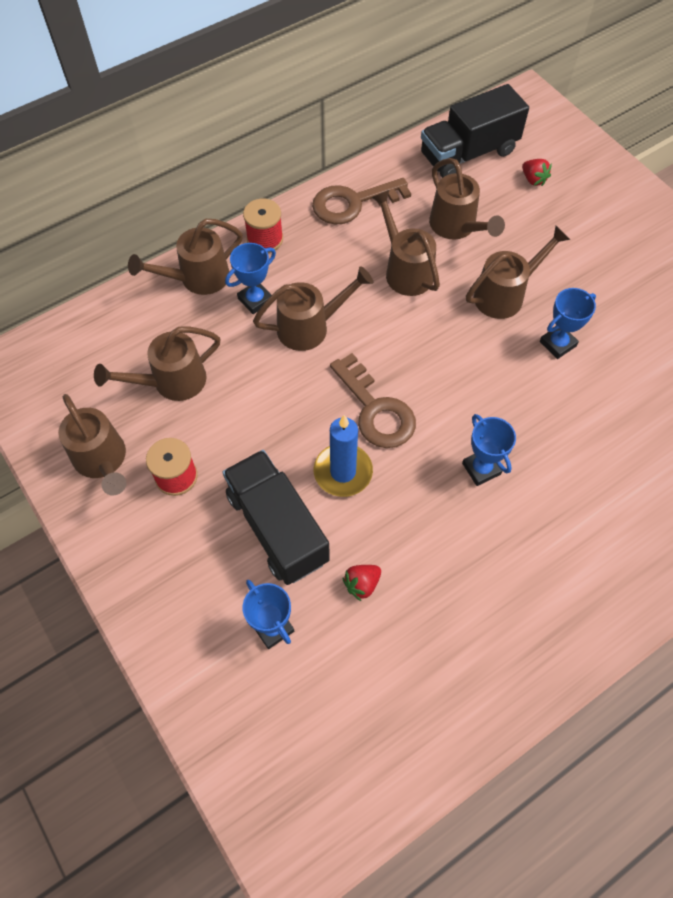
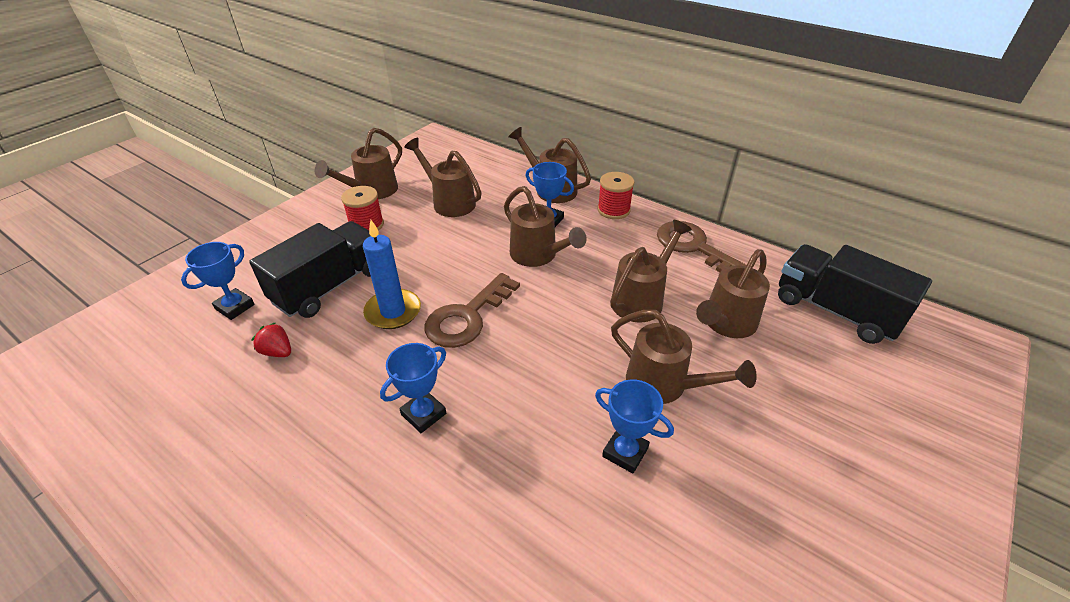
camera: 70 degrees right, 20 degrees down
red strawberry [522,159,552,186] -> none

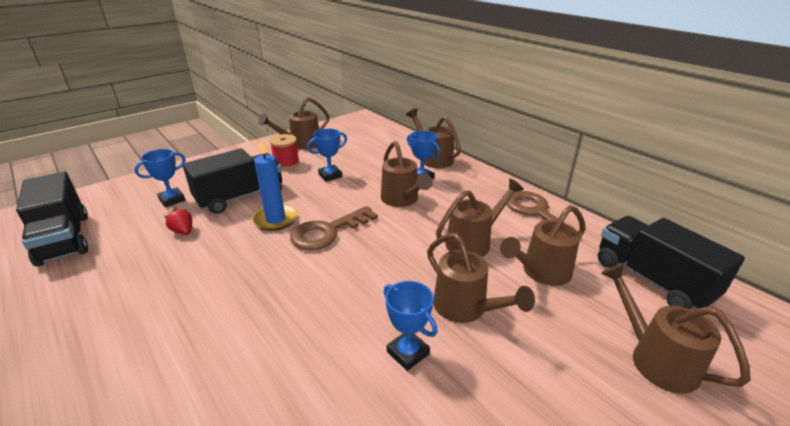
camera: 15 degrees right, 10 degrees down
blue trophy [380,343,446,433] -> blue trophy moved to [307,128,347,182]
brown watering can [404,138,482,217] -> brown watering can moved to [601,263,751,394]
red spool [597,172,634,219] -> none
none -> black truck [16,172,88,267]

